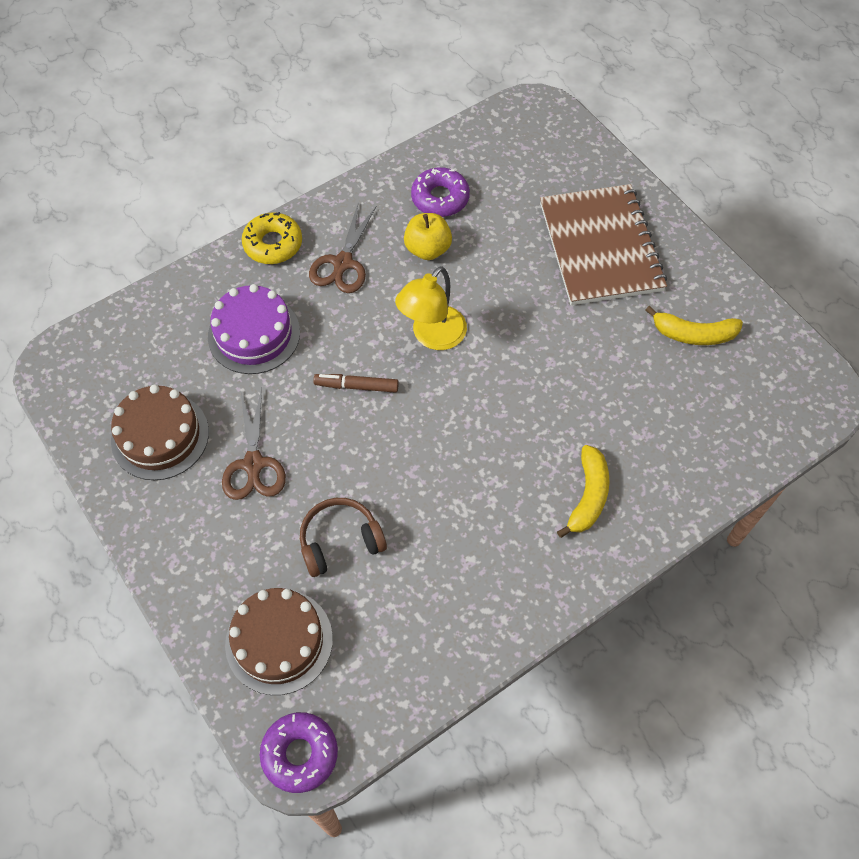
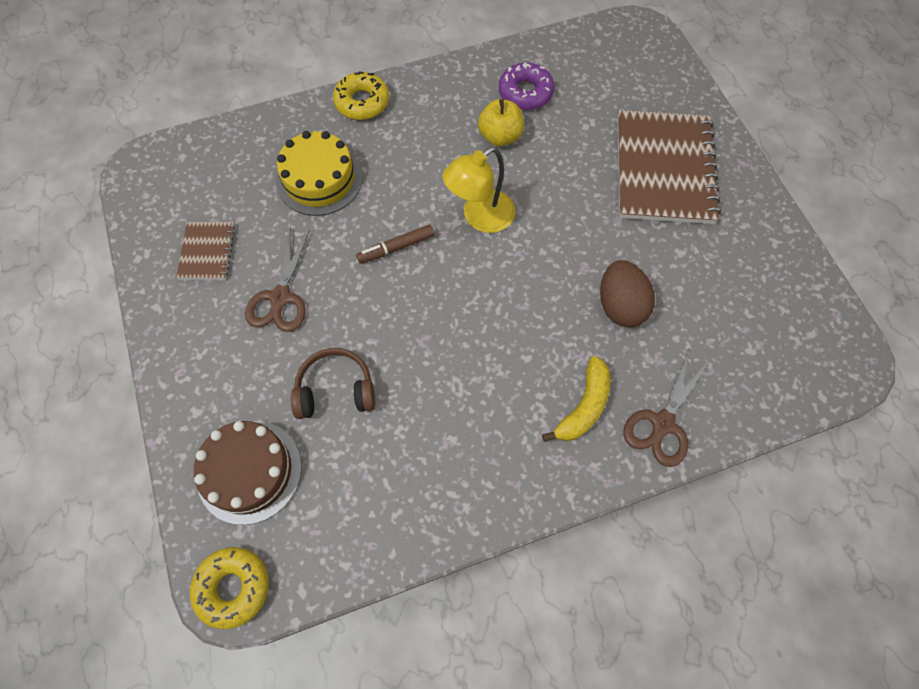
camera: 15 degrees right, 5 degrees up
brown cake [111,384,209,480] -> brown notebook [176,222,235,280]
purple cake [208,284,300,374] -> yellow cake [276,131,362,216]
purple donut [260,712,338,793] -> yellow donut [190,547,269,629]
brown scissors [309,204,376,293] -> brown scissors moved to [623,349,709,467]
brown marker [313,374,399,393] -> brown marker turned 45 degrees counterclockwise [356,225,434,264]
yellow banana [645,306,743,345] -> none
none -> brown egg [600,260,655,327]

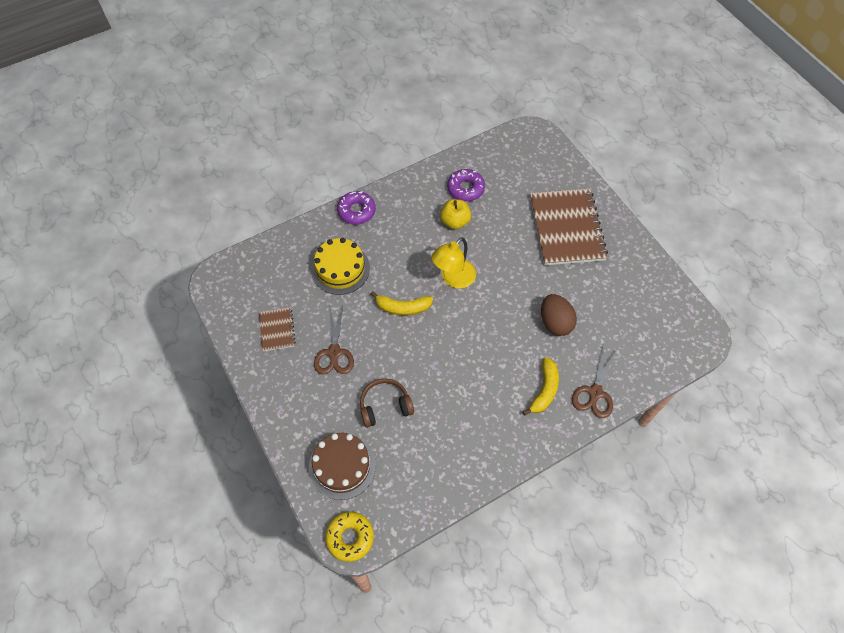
camera: 10 degrees left, 5 degrees down
yellow donut [333,72,389,120] -> purple donut [337,191,376,225]
brown marker [356,225,434,264] -> yellow banana [371,291,433,315]

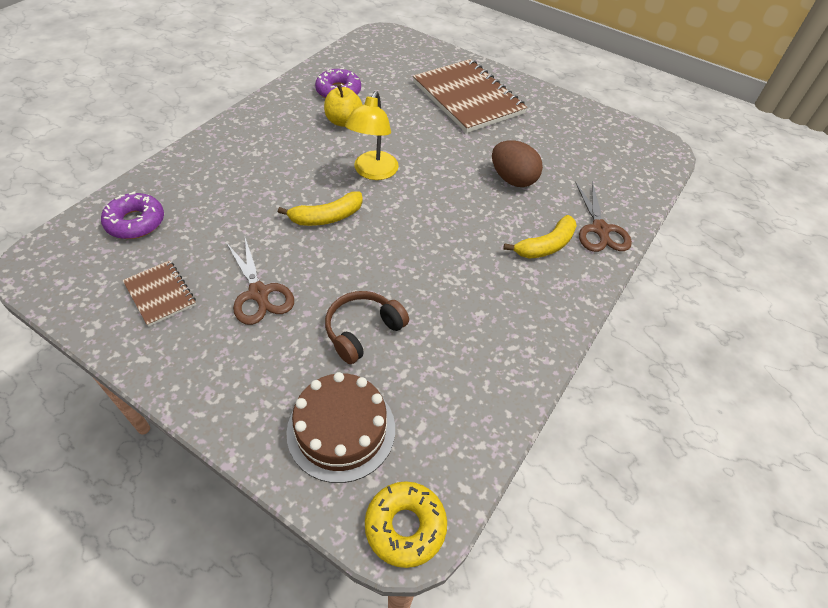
camera: 30 degrees left, 10 degrees down
yellow cake [311,238,370,295] -> none
purple donut [337,191,376,225] -> purple donut moved to [101,192,164,239]
yellow banana [522,357,559,416] -> yellow banana turned 60 degrees clockwise [503,215,577,259]

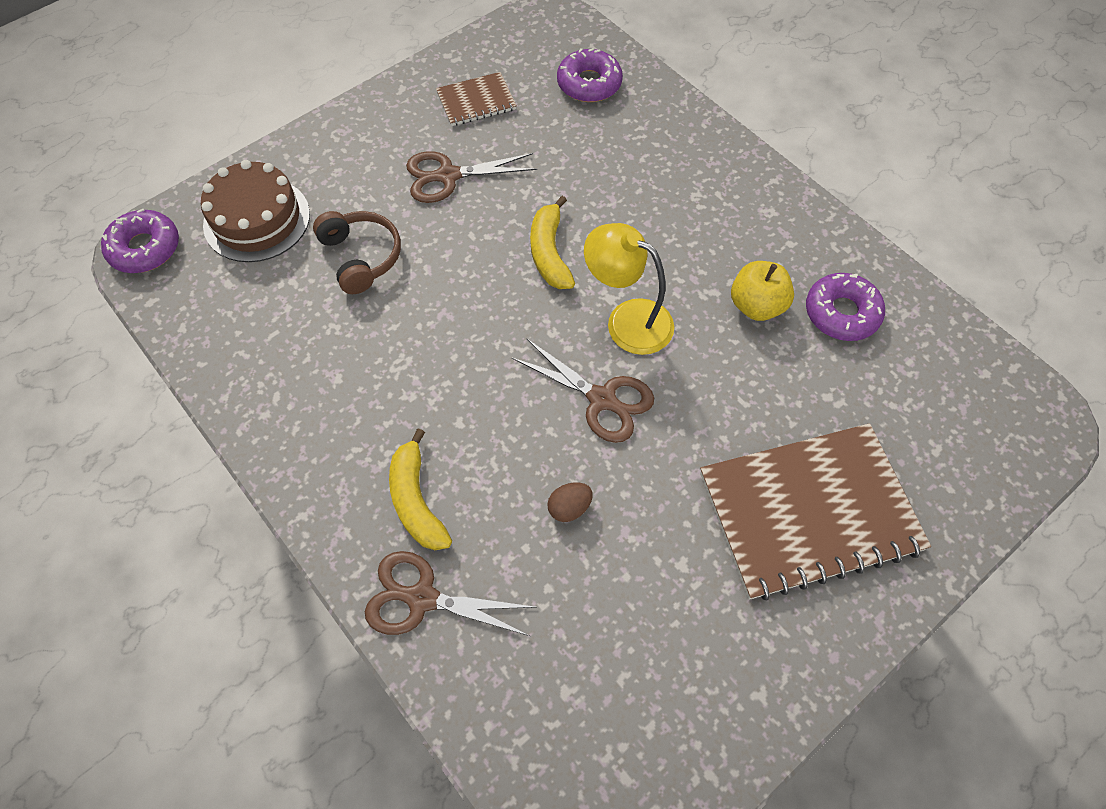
camera: 110 degrees right, 10 degrees up
yellow donut [365,481,447,568] -> purple donut [101,209,179,273]
brown egg [492,140,543,187] -> brown egg [547,482,593,522], size x0.53
none -> brown scissors [512,338,654,443]

